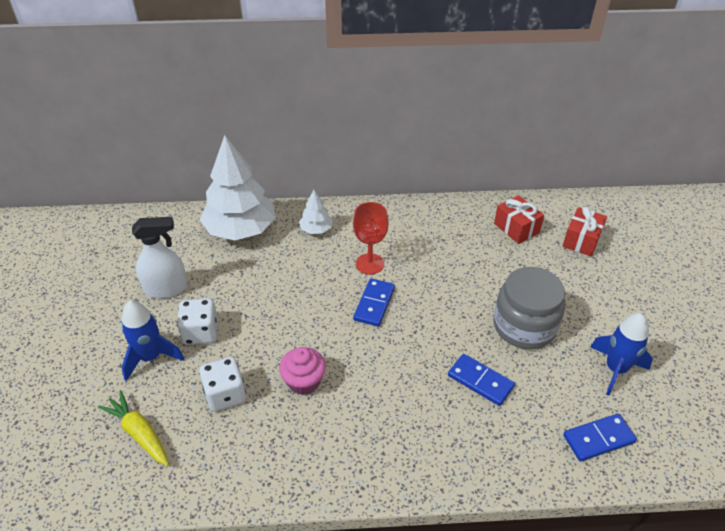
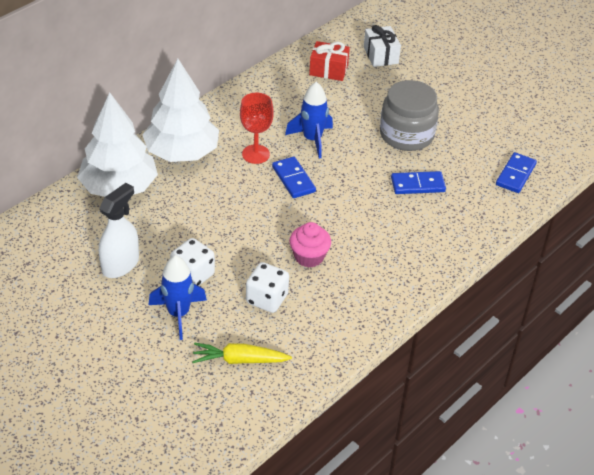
camera: 45 degrees left, 0 degrees up
white tree [299,190,333,234] -> white tree [142,59,219,162], size x2.19
red gift [562,207,607,256] -> white gift [364,25,401,67]
blue rocket [590,313,653,396] -> blue rocket moved to [285,82,333,159]

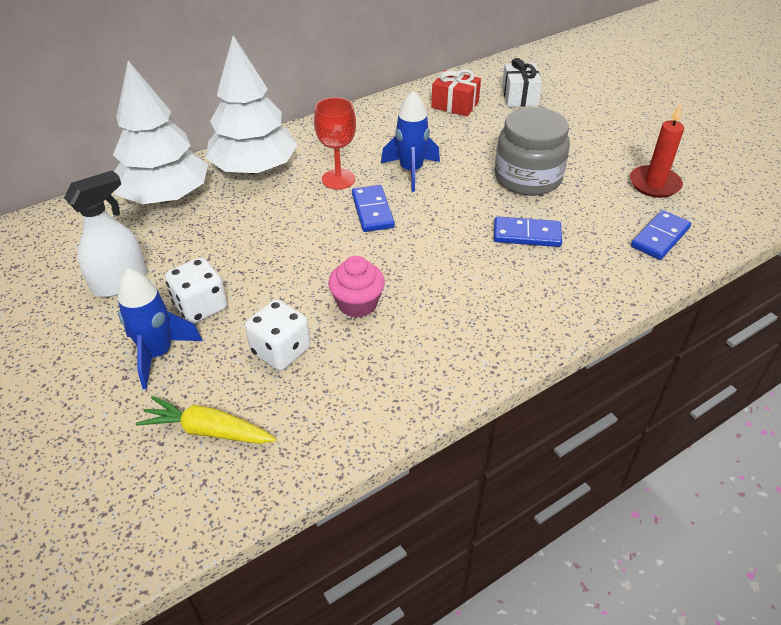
camera: 15 degrees right, 0 degrees up
none -> red candle [630,104,684,198]

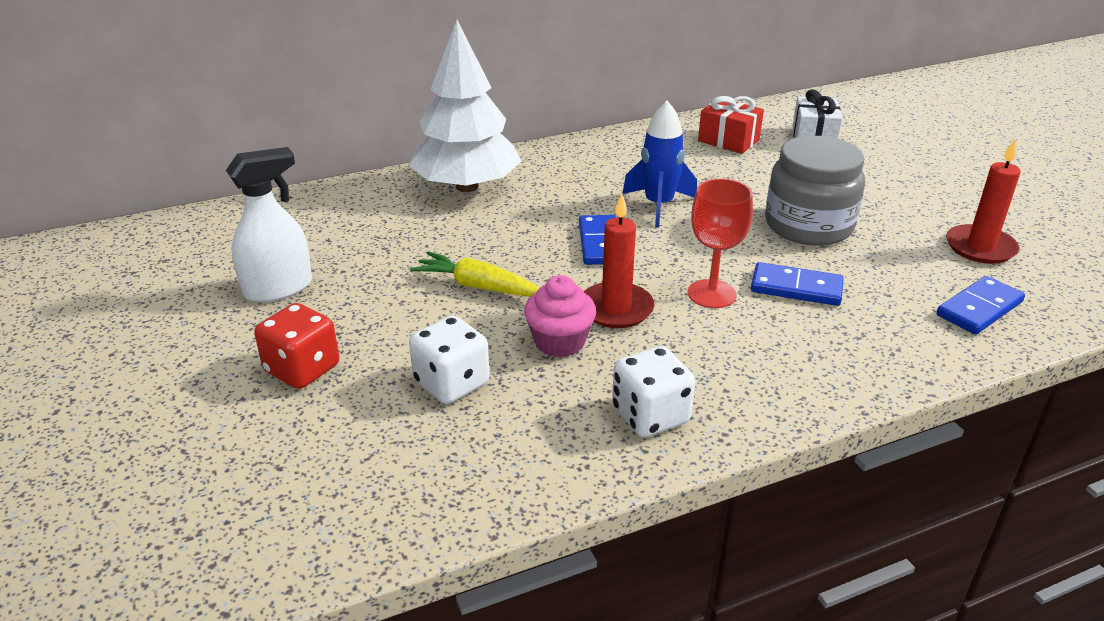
camera: 10 degrees right, 10 degrees down
white tree [113,61,208,204] -> none
blue rocket [118,268,203,389] -> red dice [254,303,339,389]
yellow carrot [136,396,276,444] -> yellow carrot moved to [410,251,539,297]
white dice [165,258,227,323] -> white dice moved to [612,346,695,437]
red goblet [314,97,356,189] -> red goblet moved to [688,178,753,308]
none -> red candle [584,194,654,328]

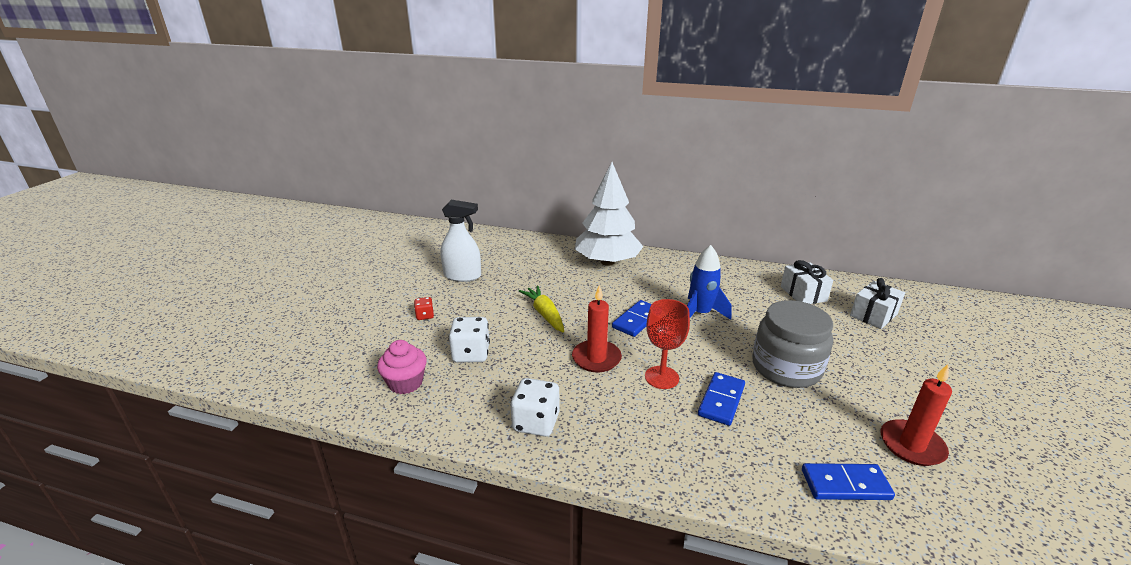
camera: 40 degrees right, 5 degrees down
red dice [254,303,339,389] -> red dice [414,297,434,320], size x0.54
pink cupcake [524,275,596,358] -> pink cupcake moved to [377,340,427,394]
red gift [698,96,764,154] -> white gift [781,260,833,304]
blue domino [751,262,844,306] -> blue domino turned 60 degrees clockwise [698,372,745,426]

